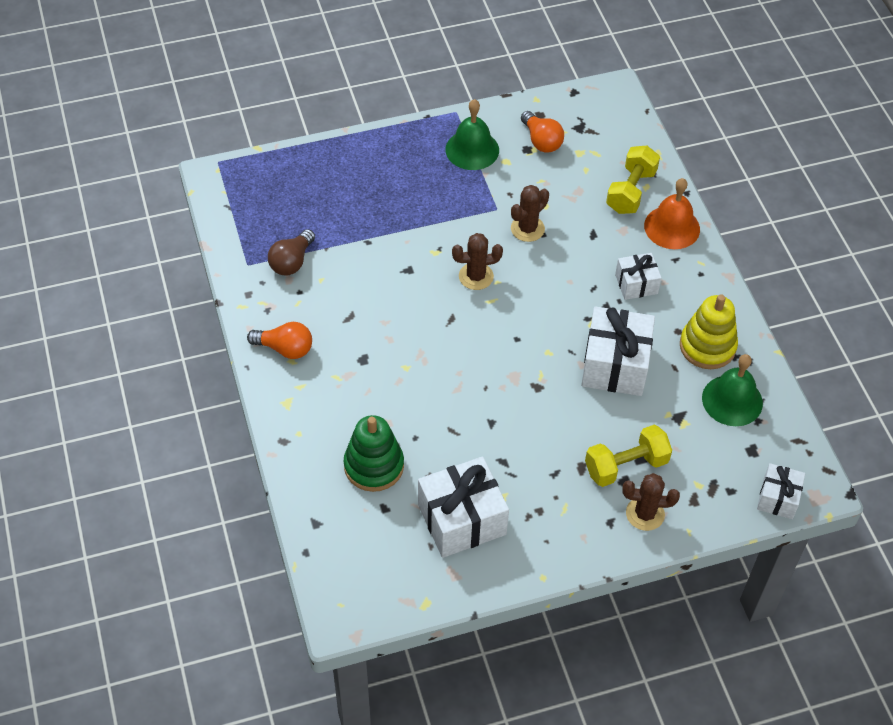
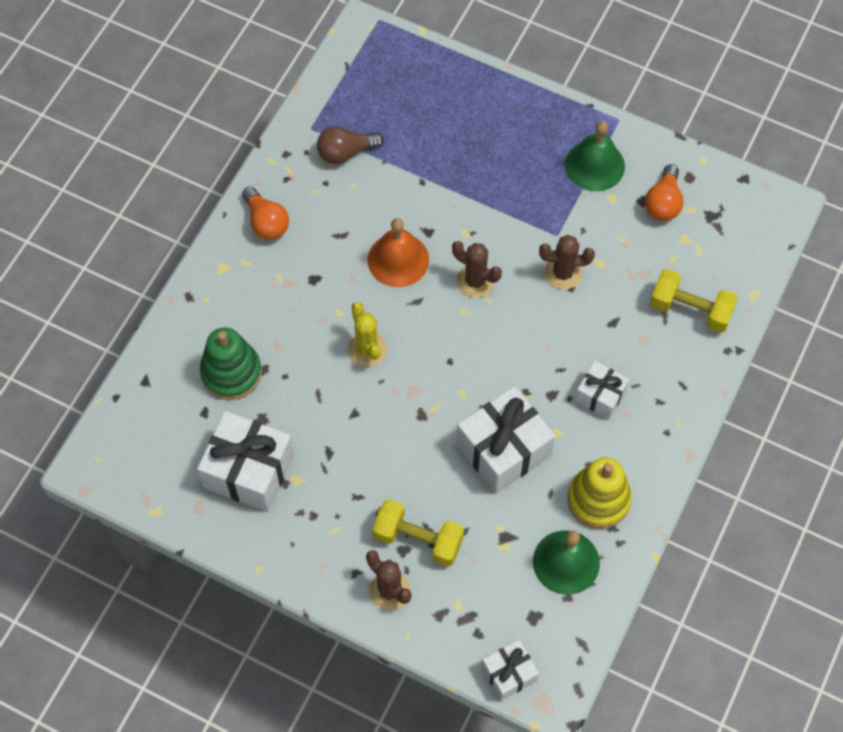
camera: 45 degrees right, 10 degrees up
yellow dumbbell [606,146,660,214] -> yellow dumbbell turned 45 degrees clockwise [650,269,738,333]
orange bell [644,178,700,249] -> orange bell moved to [368,218,429,287]
none -> yellow cactus [348,302,386,366]

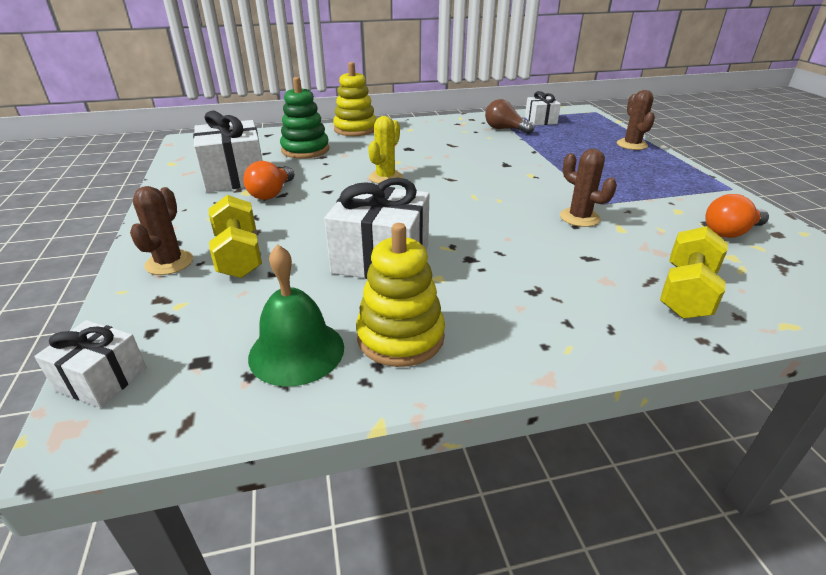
camera: 50 degrees right, 30 degrees down
orange light bulb [242,187,289,240] -> orange light bulb moved to [243,161,294,200]
orange bell [368,218,429,287] -> none
brown cactus [452,241,502,297] -> brown cactus moved to [617,90,655,150]
green bell [565,121,625,191] -> none
white gift [575,361,629,419] -> white gift moved to [525,91,561,125]
yellow dumbbell [650,269,738,333] -> yellow dumbbell turned 45 degrees clockwise [660,226,728,319]
none -> yellow stacking toy [333,62,377,136]

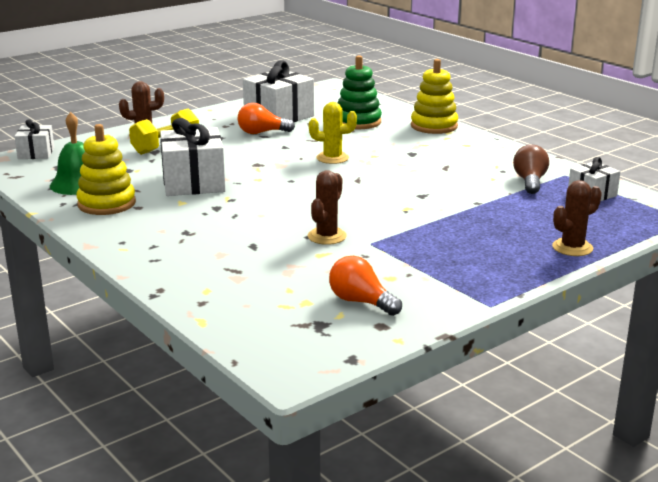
camera: 65 degrees right, 10 degrees down
yellow dumbbell [660,226,728,319] -> none

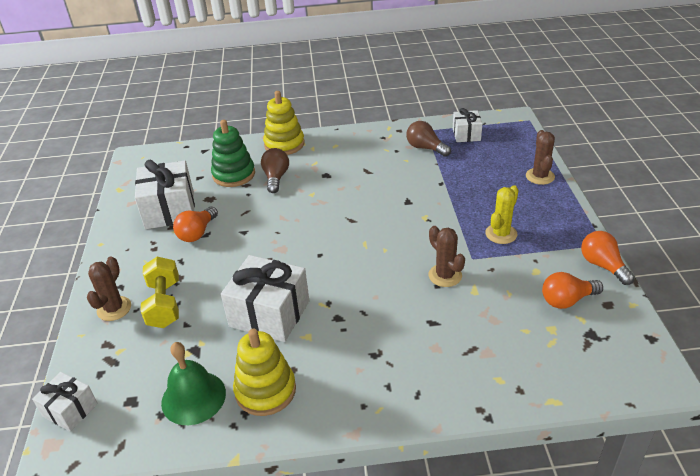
camera: 55 degrees left, 15 degrees up
yellow cactus [309,102,357,164] -> yellow cactus moved to [485,185,519,244]
none -> brown light bulb [261,148,289,193]
none -> orange light bulb [581,231,635,285]

